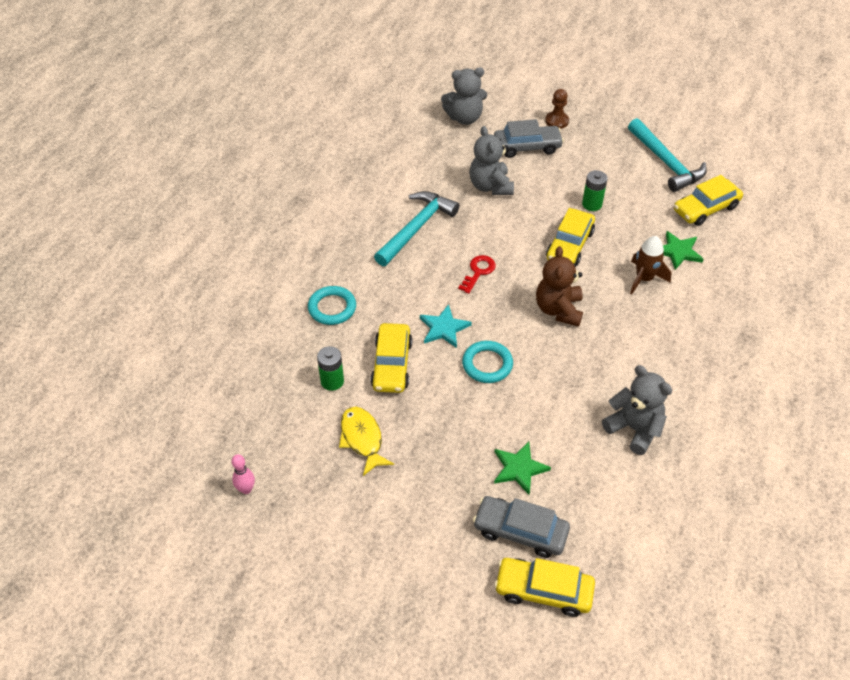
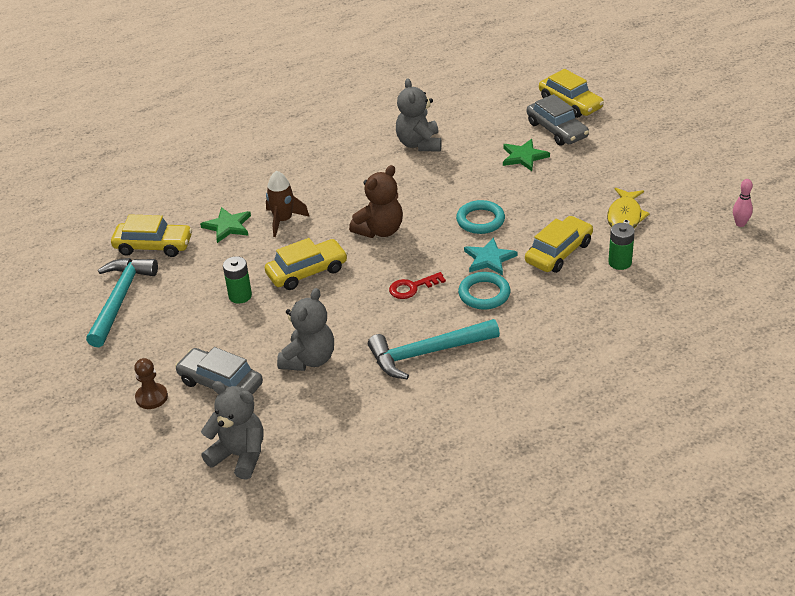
camera: 140 degrees left, 10 degrees down
turquoise ring [308,286,356,325] -> turquoise ring moved to [458,272,510,309]

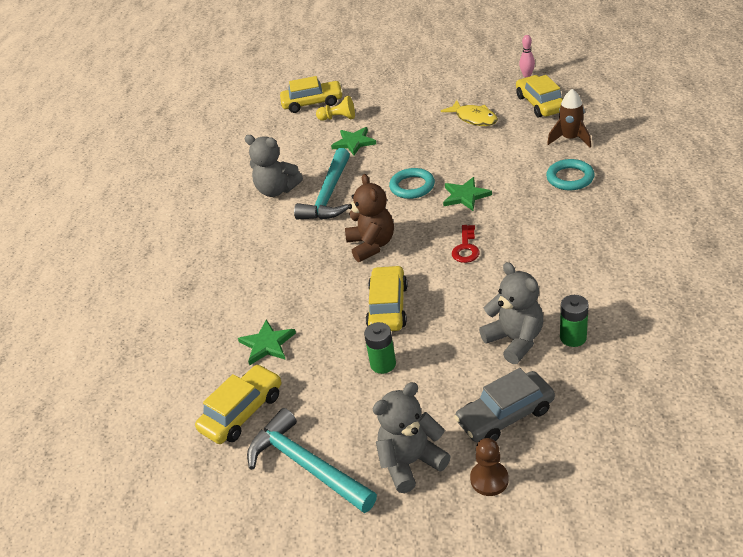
camera: 55 degrees left, 0 degrees up
grey teddy bear [201,381,264,480] -> grey teddy bear moved to [373,382,451,493]
brown rocket [266,170,310,237] -> brown rocket moved to [547,89,591,147]
turquoise hammer [368,319,500,379] -> turquoise hammer moved to [294,148,350,220]
turquoise ring [458,272,510,309] -> turquoise ring moved to [546,159,595,190]
turquoise star [464,237,517,275] -> green star [443,177,492,211]
yellow car [525,216,593,273] -> yellow car moved to [516,75,563,117]
grey car [527,94,589,146] -> yellow pawn [316,96,355,121]
green battery [608,223,635,270] -> green battery moved to [560,295,589,347]

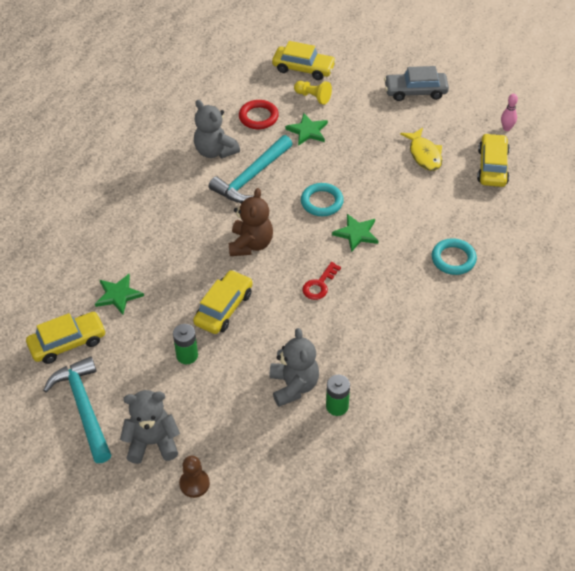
camera: 20 degrees right, 10 degrees up
grey car [454,368,555,442] -> grey car moved to [384,66,449,101]
brown rocket [547,89,591,147] -> none
none -> red ring [239,100,279,129]

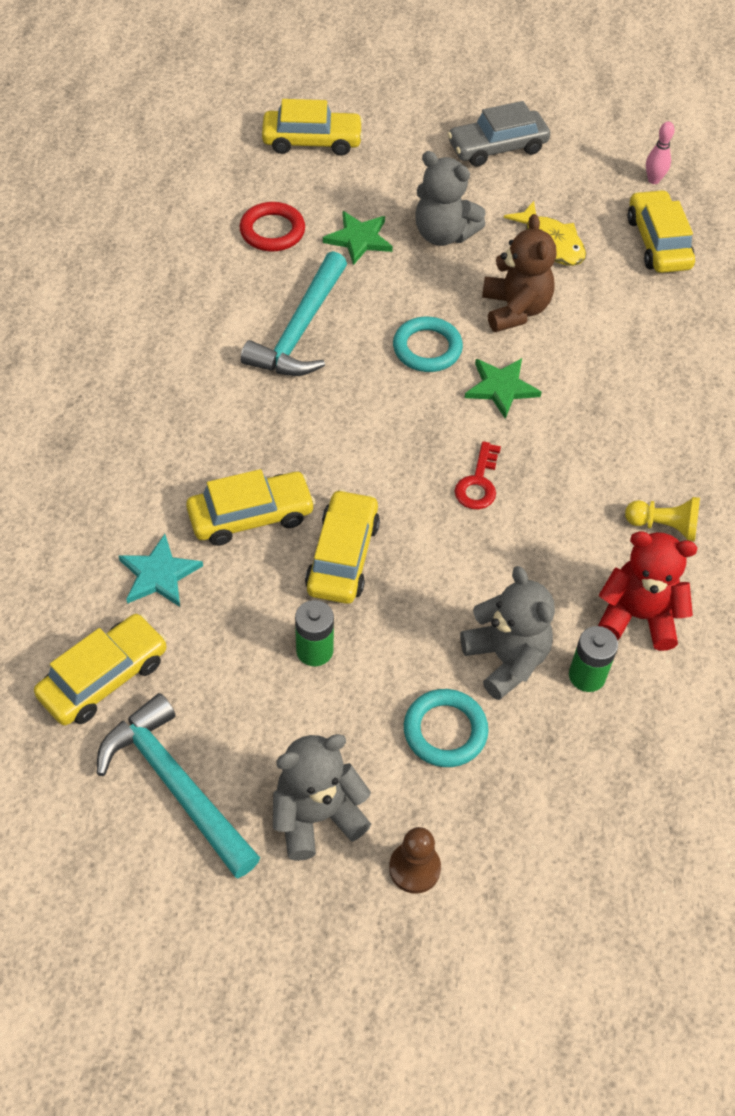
camera: 20 degrees left, 5 degrees up
green star [95,274,144,315] -> turquoise star [119,534,203,607]
grey teddy bear [194,100,240,158] -> grey teddy bear moved to [415,151,486,246]
brown teddy bear [229,188,273,256] -> brown teddy bear moved to [482,214,556,332]
yellow pawn [294,81,332,105] -> yellow pawn moved to [625,497,700,542]
turquoise ring [432,238,477,275] -> turquoise ring moved to [404,689,488,767]
none -> yellow car [186,469,315,546]
none -> red teddy bear [598,531,697,651]

